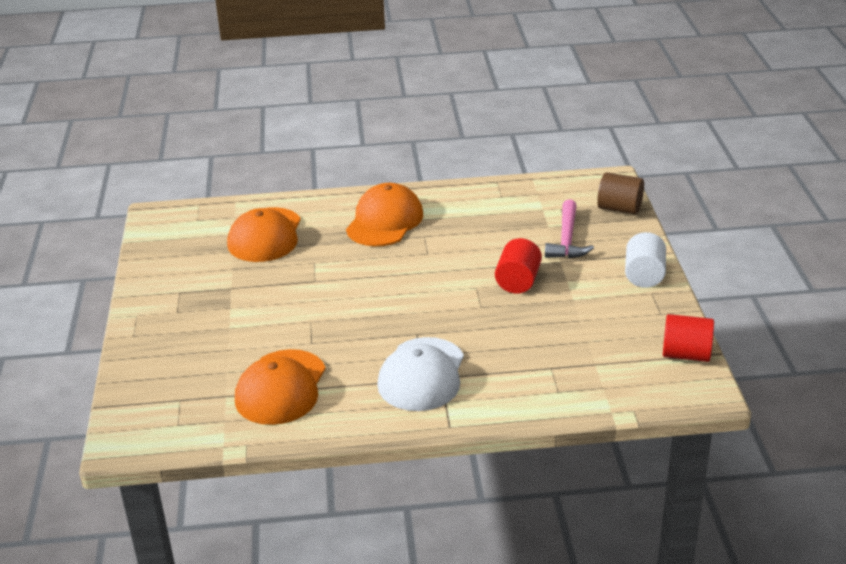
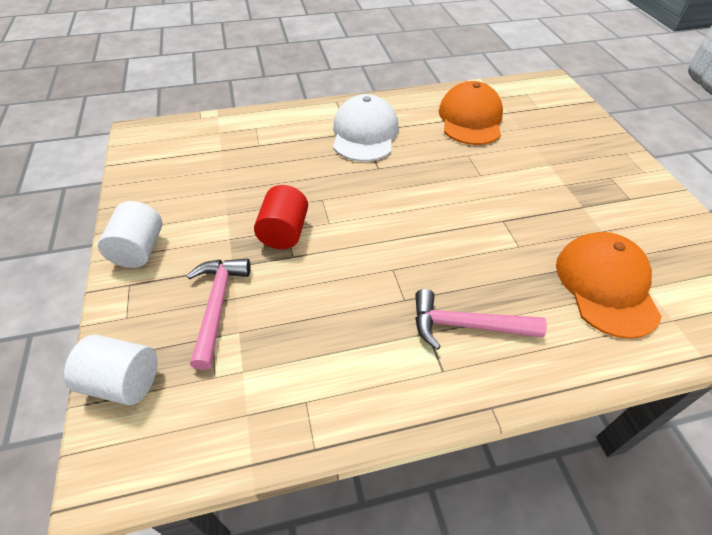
camera: 170 degrees right, 15 degrees up
orange cap [346,183,423,246] -> pink hammer [415,289,547,350]
brown cylinder [597,172,644,214] -> white cylinder [64,334,158,405]
red cylinder [663,314,714,362] -> none

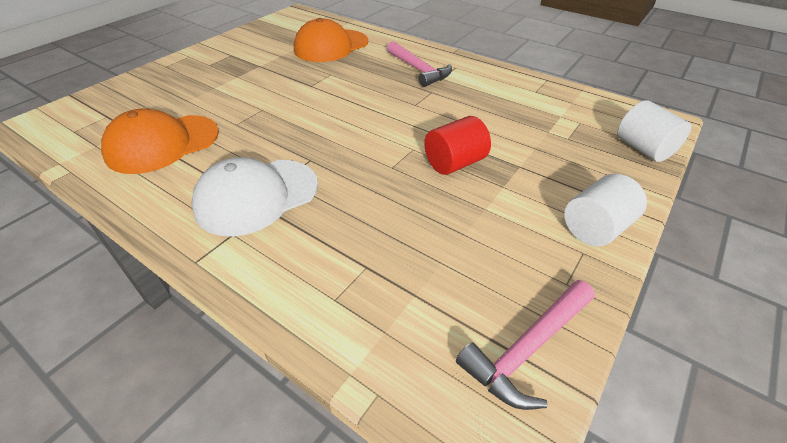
camera: 130 degrees left, 5 degrees down
pink hammer [187,259,251,370] -> pink hammer moved to [456,280,595,410]

